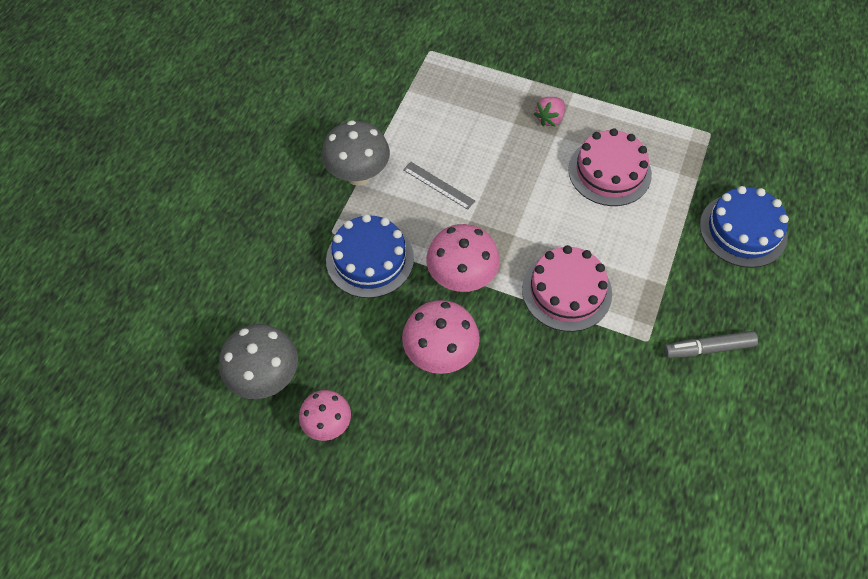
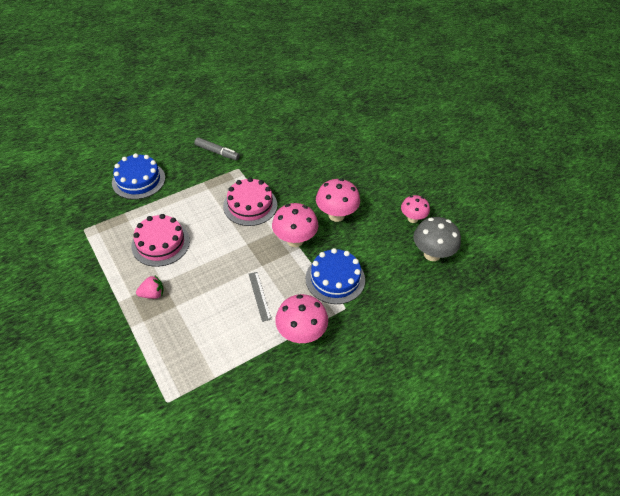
camera: 145 degrees left, 10 degrees down
grey mushroom [322,120,390,186] -> pink mushroom [275,294,328,343]

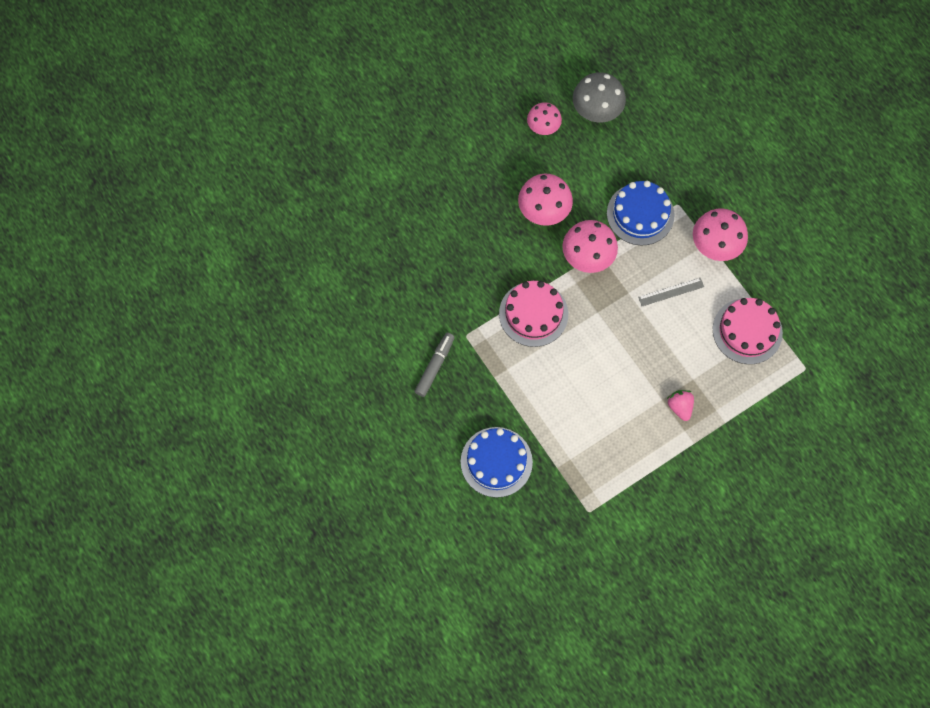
camera: 90 degrees left, 20 degrees up
pink cake [131,214,190,267] -> pink cake moved to [713,298,783,364]

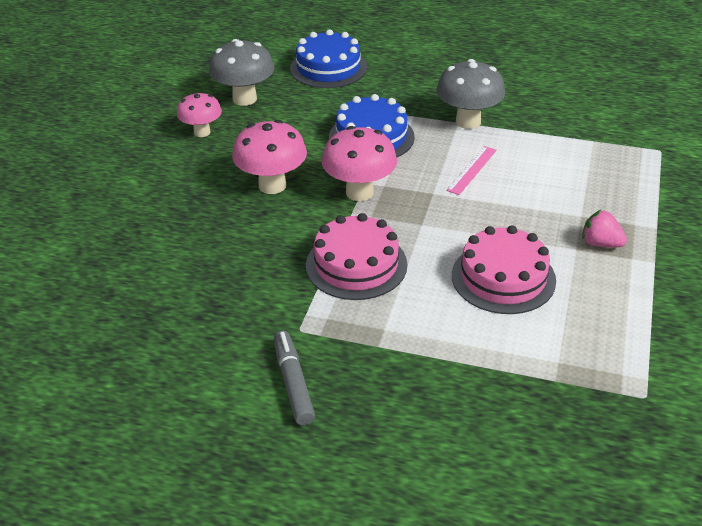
camera: 40 degrees left, 30 degrees down
blue cake [461,427,533,498] -> blue cake moved to [290,29,367,88]
grey ruler [638,278,704,306] -> pink ruler [446,146,497,195]
pink mushroom [693,208,748,261] -> grey mushroom [436,59,505,129]
pink cake [713,298,783,364] -> pink cake moved to [452,225,556,314]

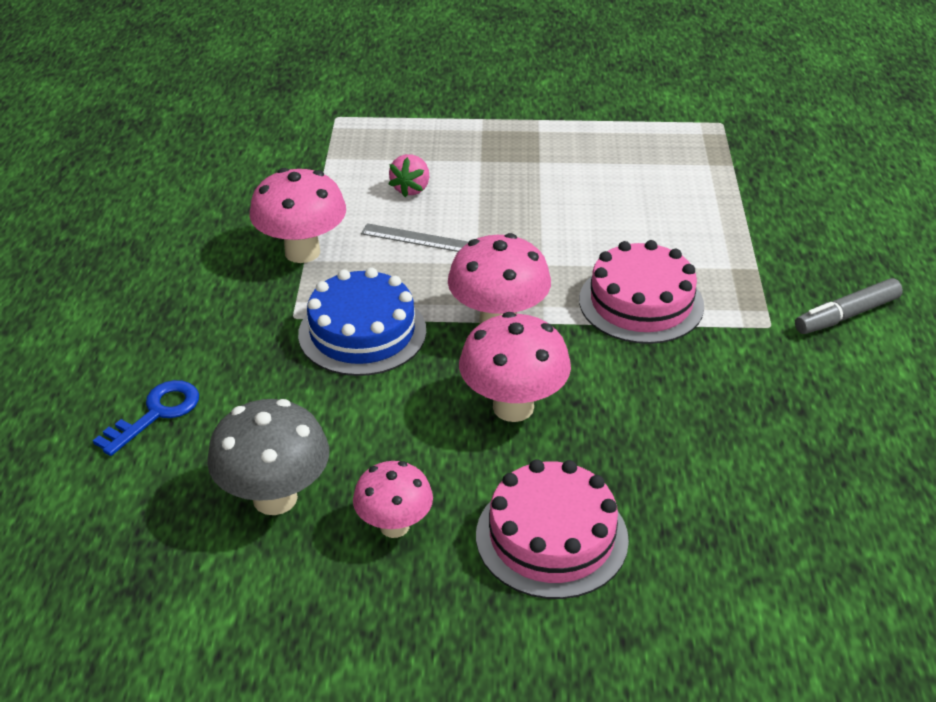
camera: 105 degrees left, 0 degrees up
blue cake [290,29,367,88] -> blue key [93,380,199,456]
grey mushroom [436,59,505,129] -> pink mushroom [250,168,346,263]
pink ruler [446,146,497,195] -> grey ruler [361,223,468,252]
pink cake [452,225,556,314] -> pink cake moved to [476,459,629,599]
pink strawberry [582,209,627,247] -> pink strawberry moved to [389,154,429,197]

